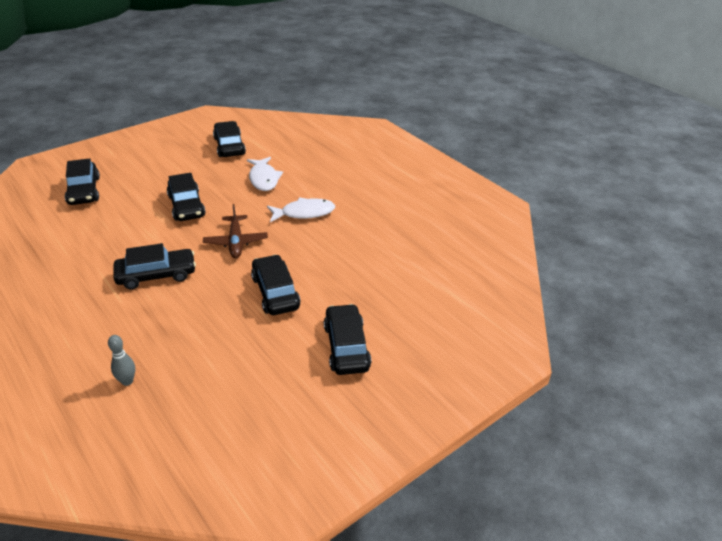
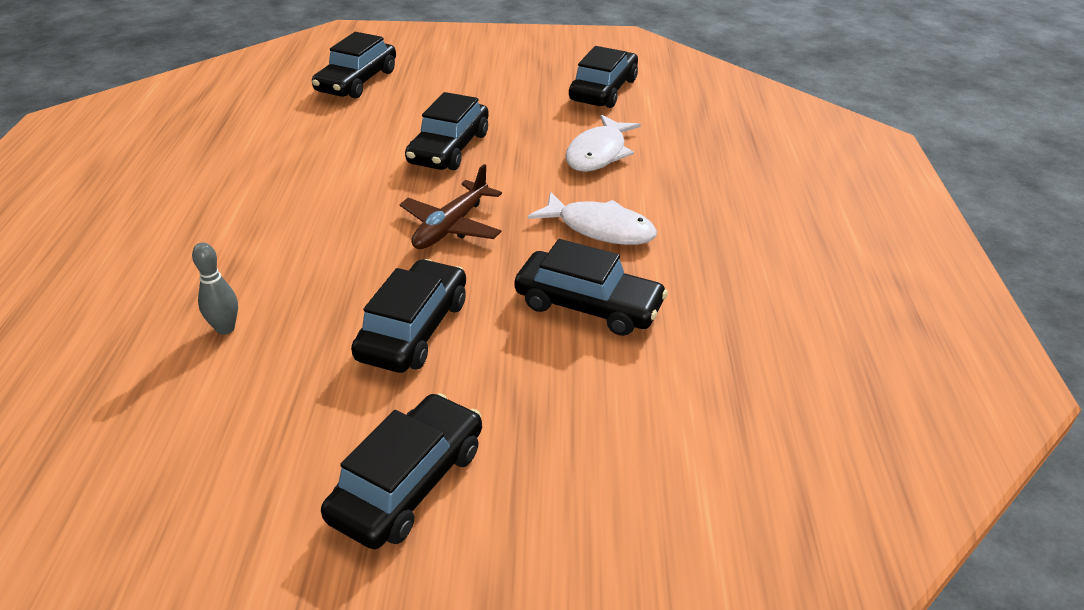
camera: 40 degrees right, 0 degrees up
grey bowling pin [108,335,135,386] -> grey bowling pin moved to [192,242,238,335]
black car [113,243,196,289] -> black car moved to [515,239,668,336]

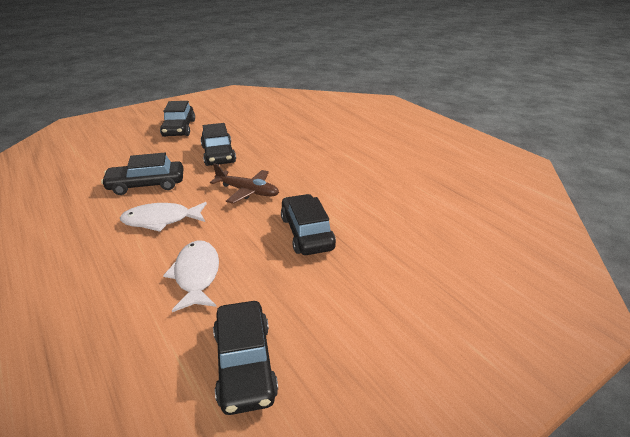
camera: 145 degrees right, 5 degrees down
grey bowling pin [192,242,238,335] -> none
black car [312,32,396,99] -> none
brown plane [400,164,502,249] -> brown plane turned 120 degrees clockwise [210,163,279,204]

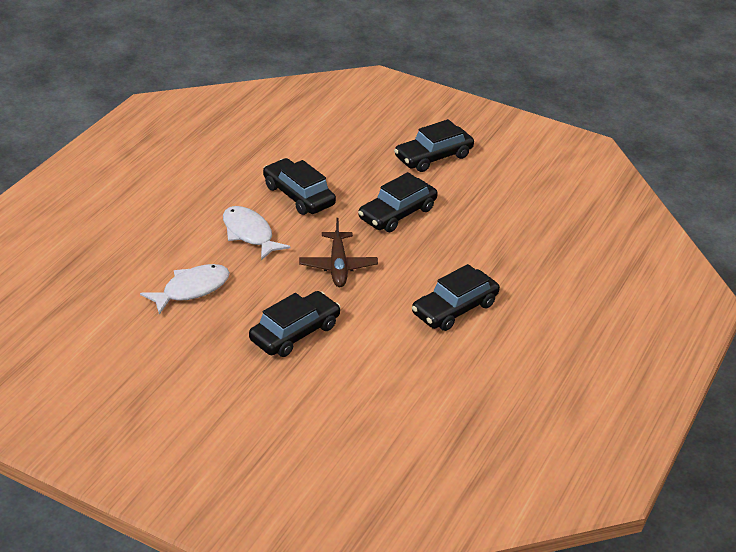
camera: 60 degrees right, 5 degrees up
black car [213,301,278,415] -> black car moved to [412,264,500,331]

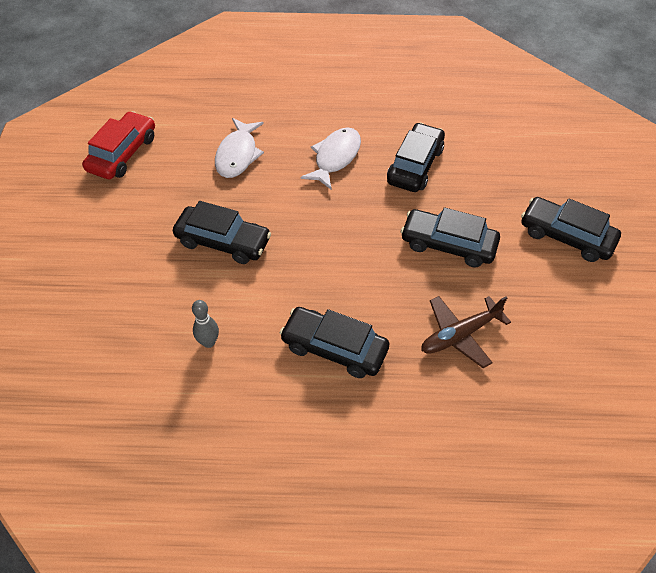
camera: 65 degrees right, 15 degrees up
white fish [140,264,230,315] -> white fish turned 75 degrees clockwise [215,118,264,178]
brown plane [299,218,378,287] -> brown plane moved to [421,296,511,368]
none -> red car [82,111,155,179]
none -> grey bowling pin [192,300,219,348]

